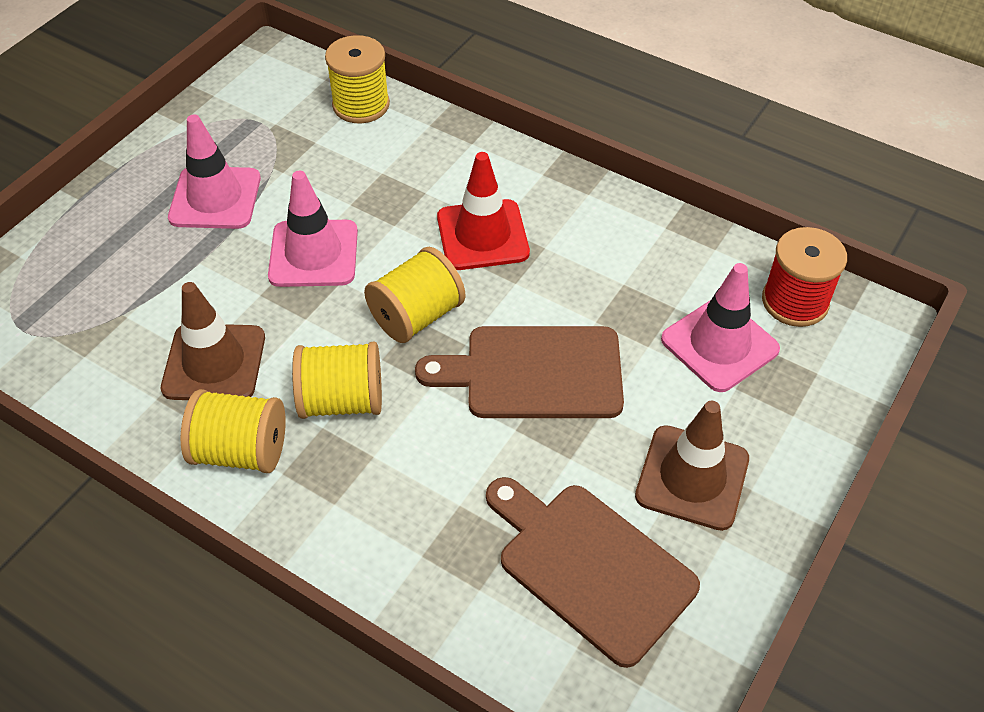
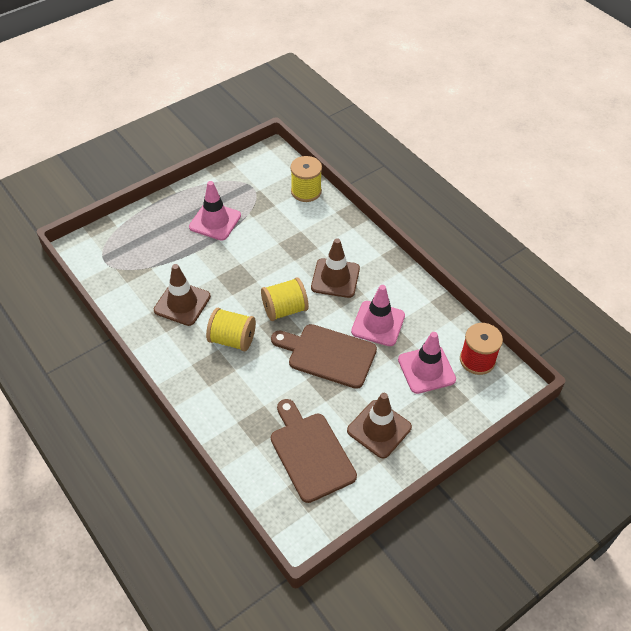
camera: 20 degrees right, 0 degrees up
yellow spool [180,389,286,473] -> none
pink traffic cone [268,171,358,287] -> pink traffic cone moved to [351,285,405,346]
red traffic cone [437,152,530,270] -> brown traffic cone [311,238,360,298]

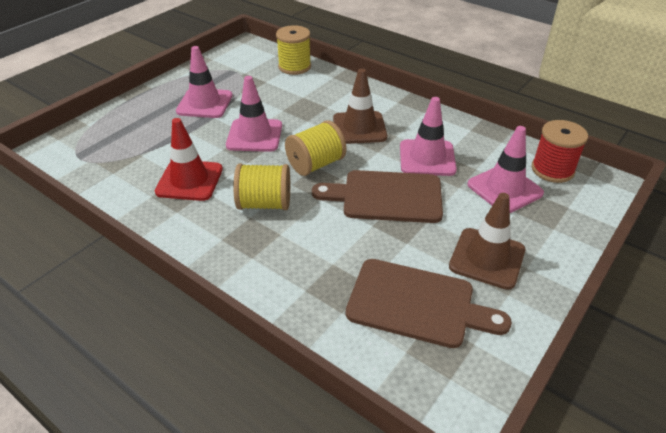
camera: 15 degrees left, 10 degrees down
brown traffic cone [154,264,211,326] -> red traffic cone [155,118,223,201]
brown cutting board [271,399,357,503] -> brown cutting board turned 150 degrees clockwise [346,259,512,348]
none -> pink traffic cone [226,76,282,152]

